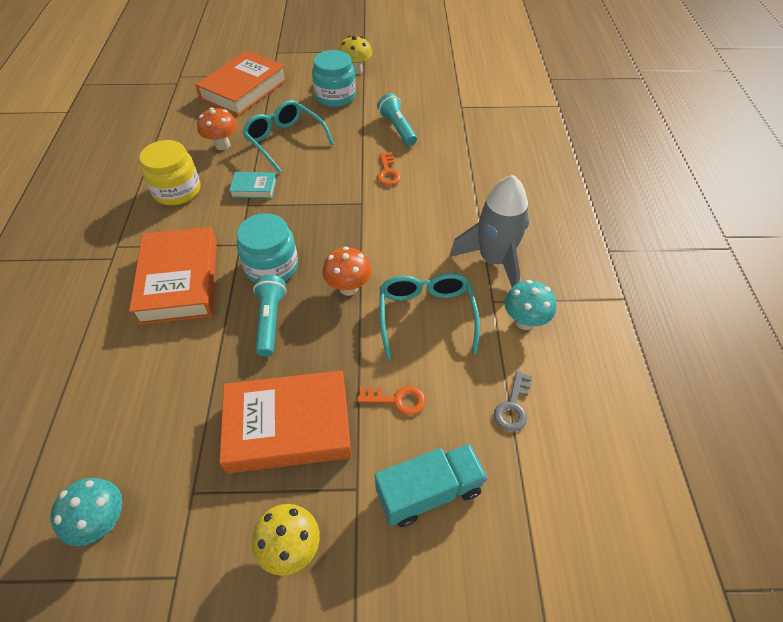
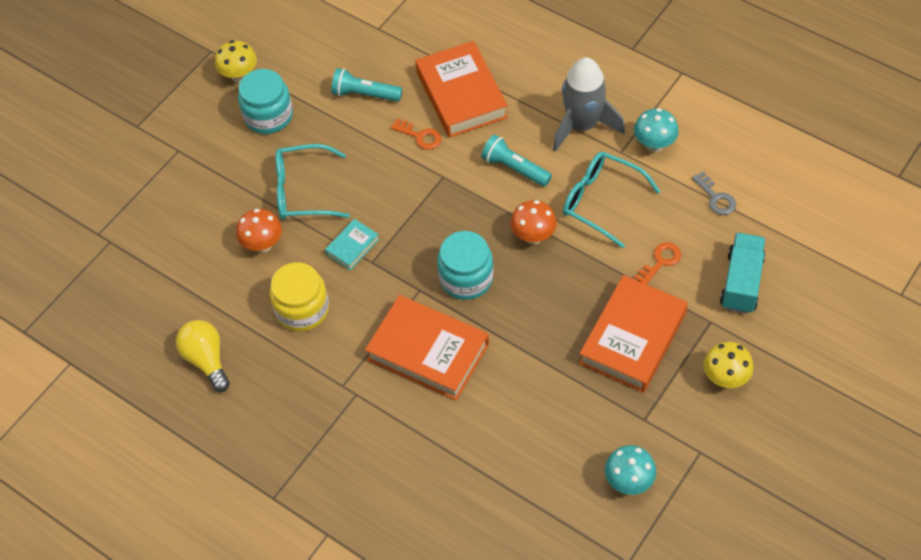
camera: 50 degrees left, 5 degrees up
orange book [195,51,287,116] -> orange book moved to [415,41,508,138]
turquoise flashlight [253,275,287,357] -> turquoise flashlight moved to [481,135,552,187]
none -> yellow light bulb [176,320,230,392]

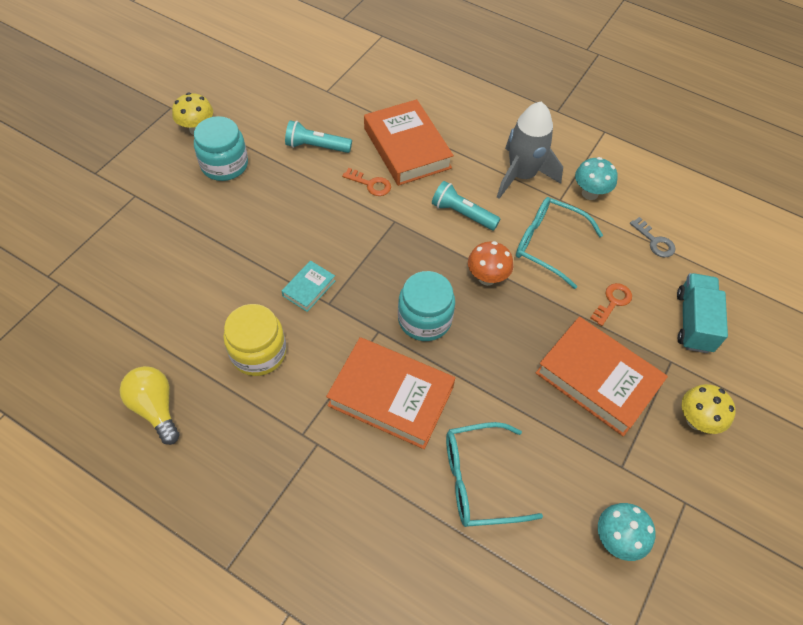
camera: 10 degrees left, 0 degrees up
orange mushroom [236,209,282,253] -> none
turquoise glasses [275,144,350,220] -> turquoise glasses moved to [446,422,543,527]
orange book [579,275,688,393] -> orange book turned 75 degrees counterclockwise [536,317,668,436]

